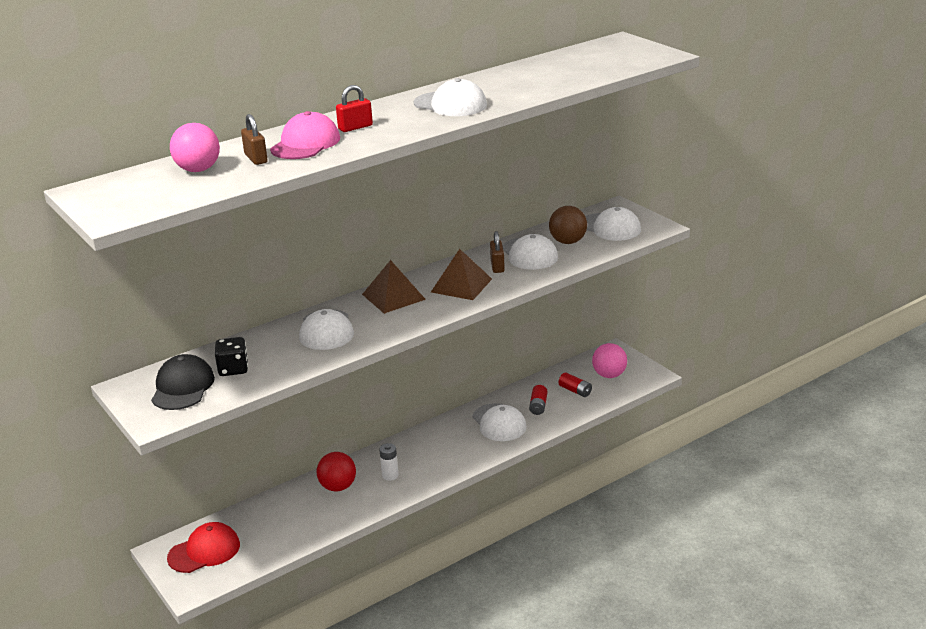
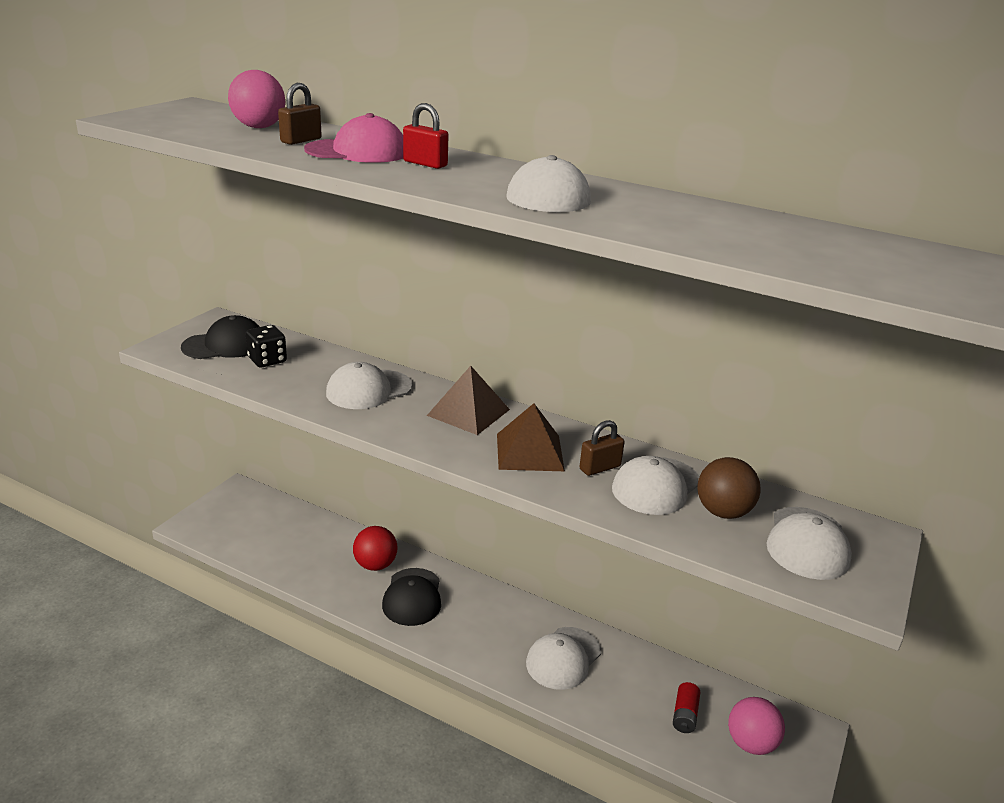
camera: 60 degrees right, 0 degrees up
red cap [167,522,240,573] -> none
white battery [379,443,399,481] -> black cap [382,568,441,626]
red battery [529,385,548,415] -> none

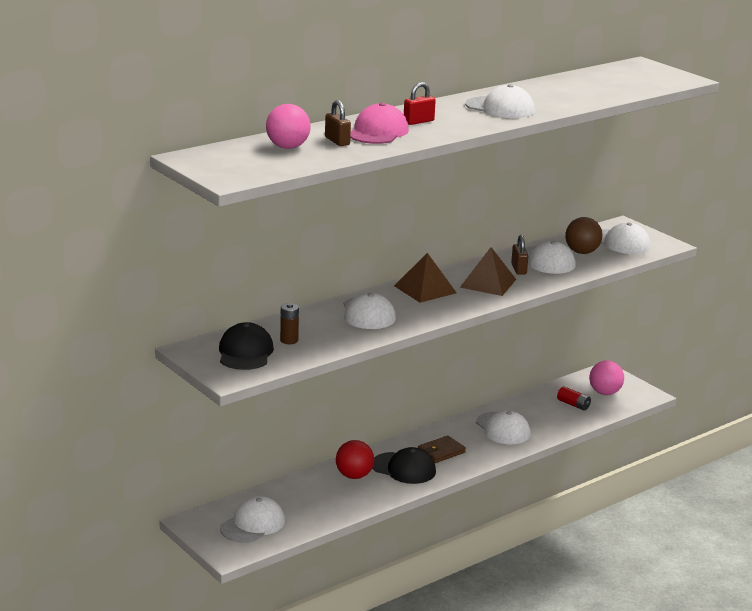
camera: 65 degrees left, 5 degrees down
black dice [246,325,287,367] -> brown battery [280,303,299,344]
none -> white cap [220,496,285,543]
none -> brown wallet [418,435,466,463]

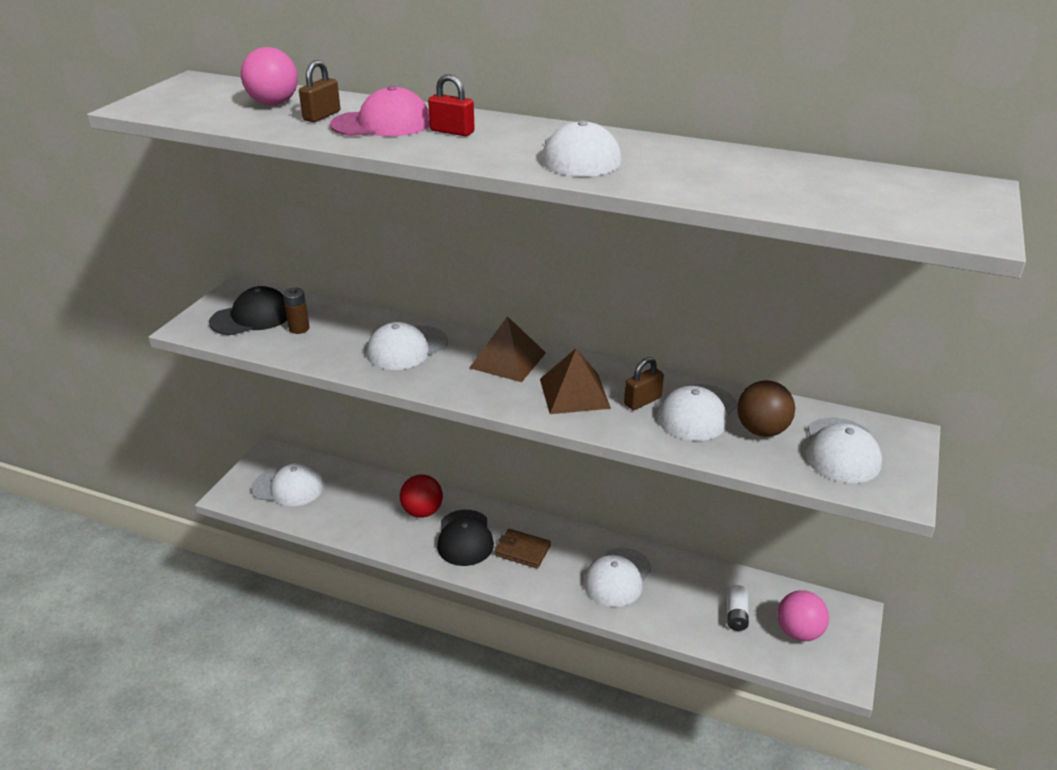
camera: 60 degrees right, 10 degrees up
red battery [557,386,591,411] -> white battery [727,585,749,631]

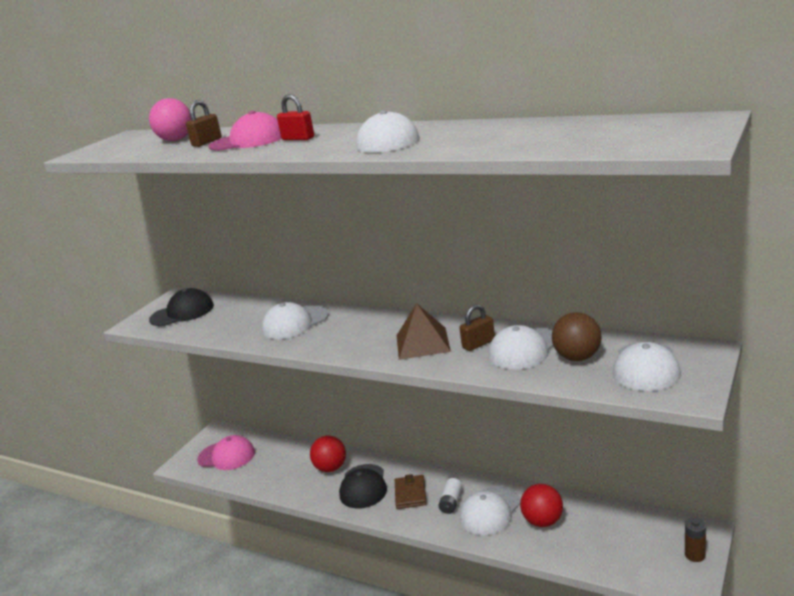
camera: 10 degrees right, 10 degrees down
white cap [251,463,324,506] -> pink cap [197,435,255,470]
brown battery [283,288,309,334] -> brown battery moved to [685,518,706,562]
brown pyramid [469,316,546,382] -> none
brown wallet [495,529,551,569] -> brown wallet turned 60 degrees clockwise [395,474,427,509]
white battery [727,585,749,631] -> white battery moved to [439,478,462,514]
pink ball [777,590,829,641] -> none
none -> red ball [520,484,563,527]

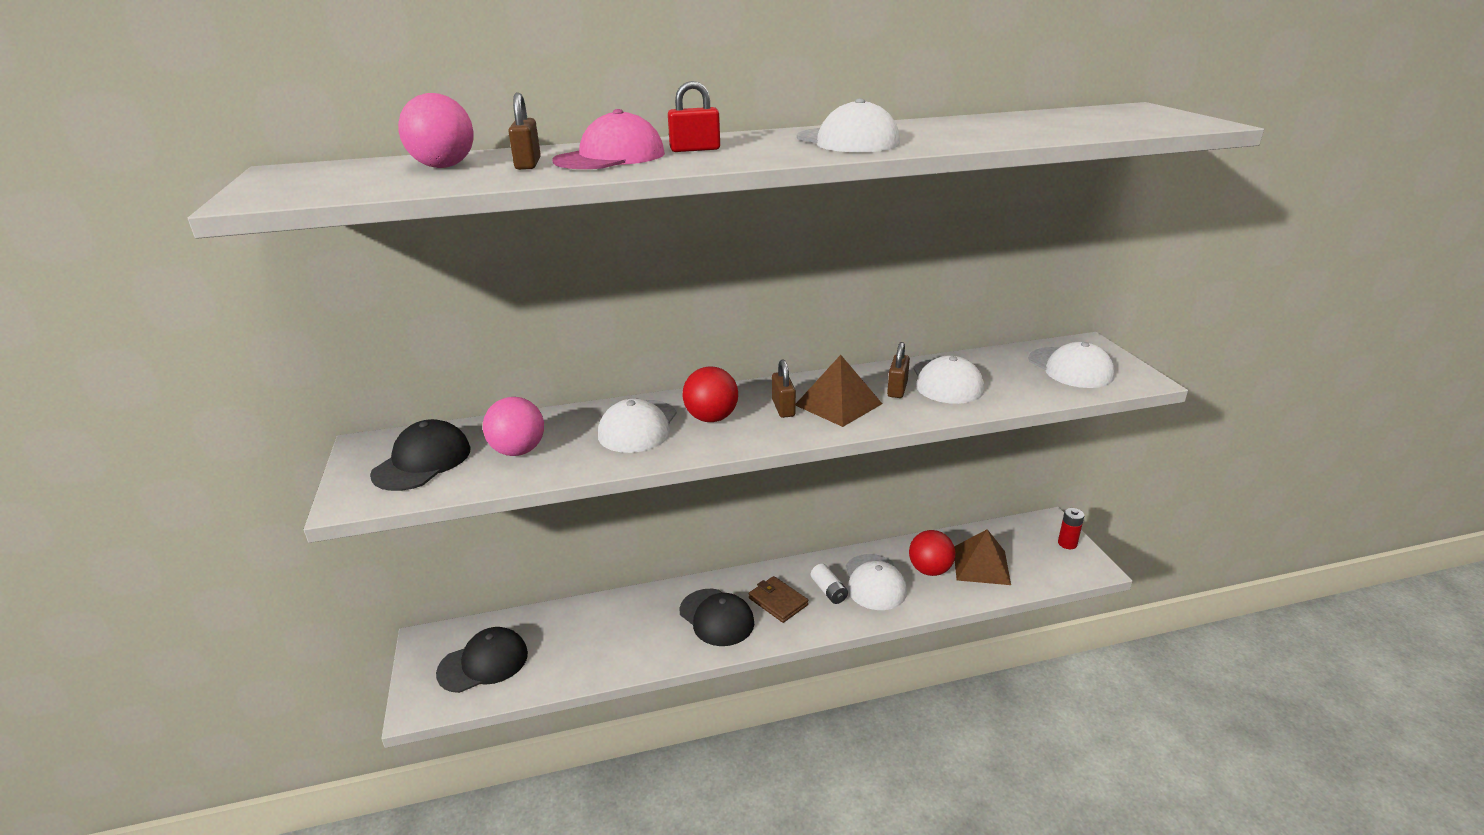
camera: 45 degrees left, 5 degrees up
pink cap [197,435,255,470] -> black cap [436,627,528,693]
red ball [310,435,346,472] -> red ball moved to [683,366,738,422]
brown ball [552,312,602,361] -> none
brown battery [685,518,706,562] -> red battery [1058,508,1084,549]
none -> pink ball [483,397,544,456]
none -> brown padlock [772,360,796,418]
none -> brown pyramid [954,529,1011,585]

